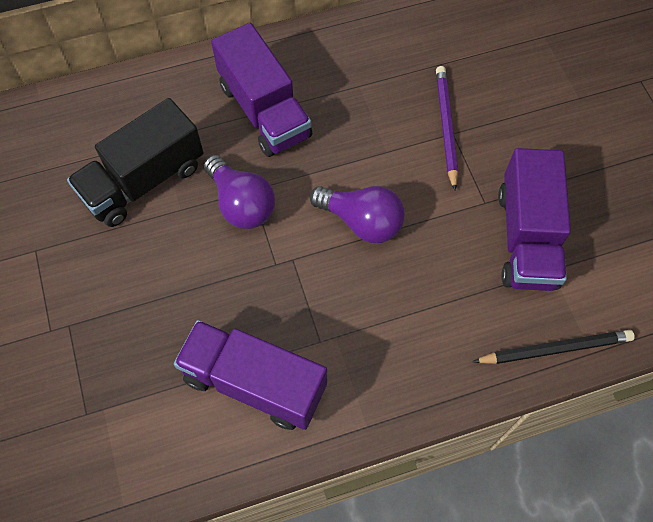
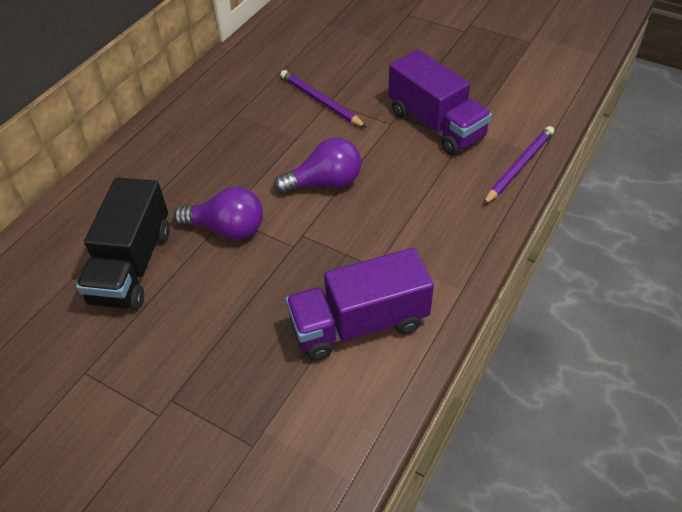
camera: 40 degrees left, 15 degrees down
purple truck [211,23,312,157] -> none
black pencil [472,330,635,364] -> purple pencil [483,126,554,205]

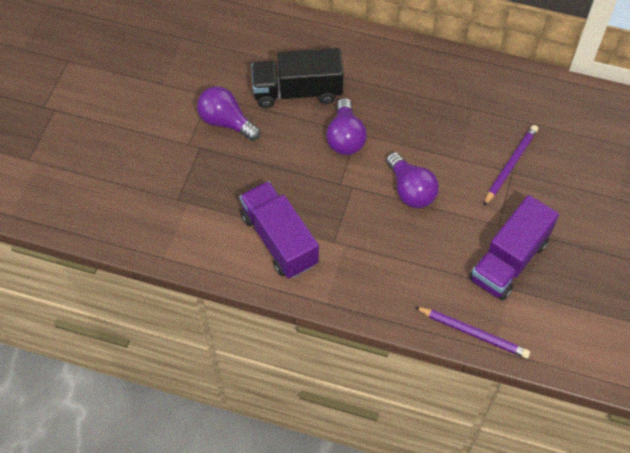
camera: 75 degrees right, 10 degrees up
none -> purple light bulb [197,86,261,141]

